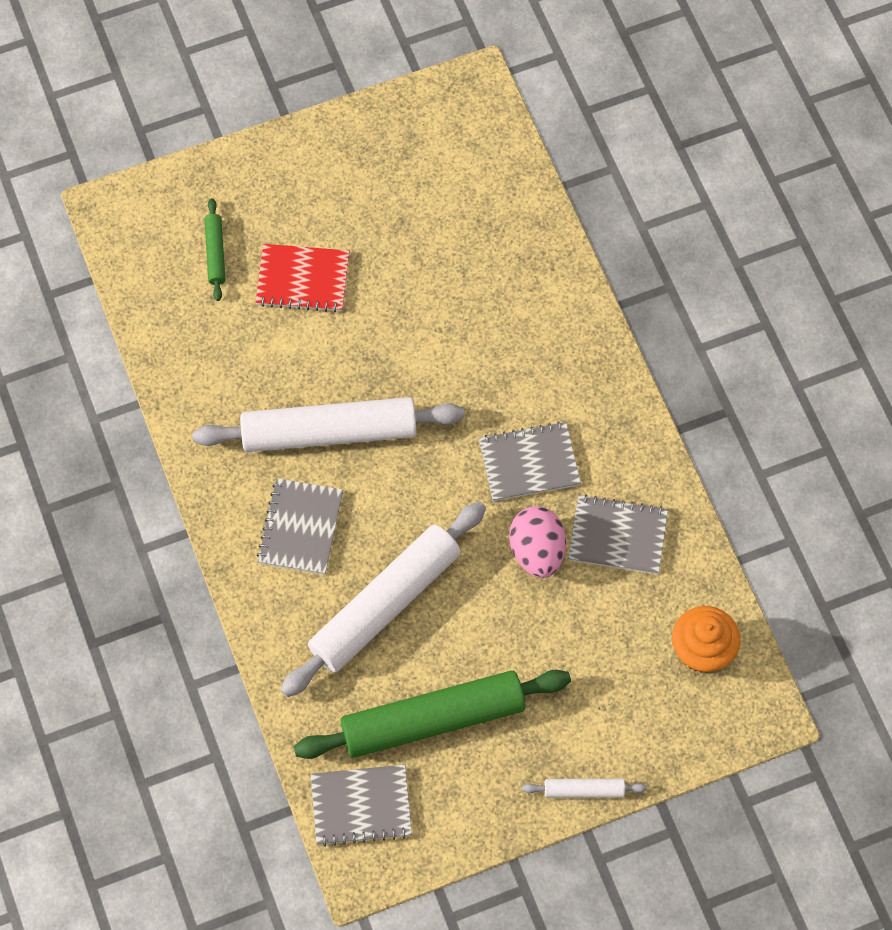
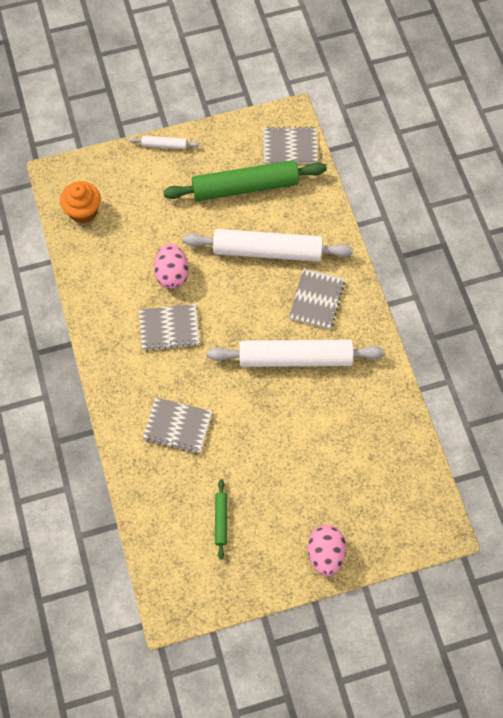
camera: 175 degrees left, 0 degrees up
green rolling pin [204,198,225,301] -> green rolling pin moved to [215,479,227,559]
red notebook [255,244,349,313] -> none
white rolling pin [281,502,486,697] -> white rolling pin turned 45 degrees clockwise [183,229,353,262]
grey notebook [568,495,668,574] -> grey notebook moved to [143,398,213,454]
none -> pink egg [308,525,346,576]

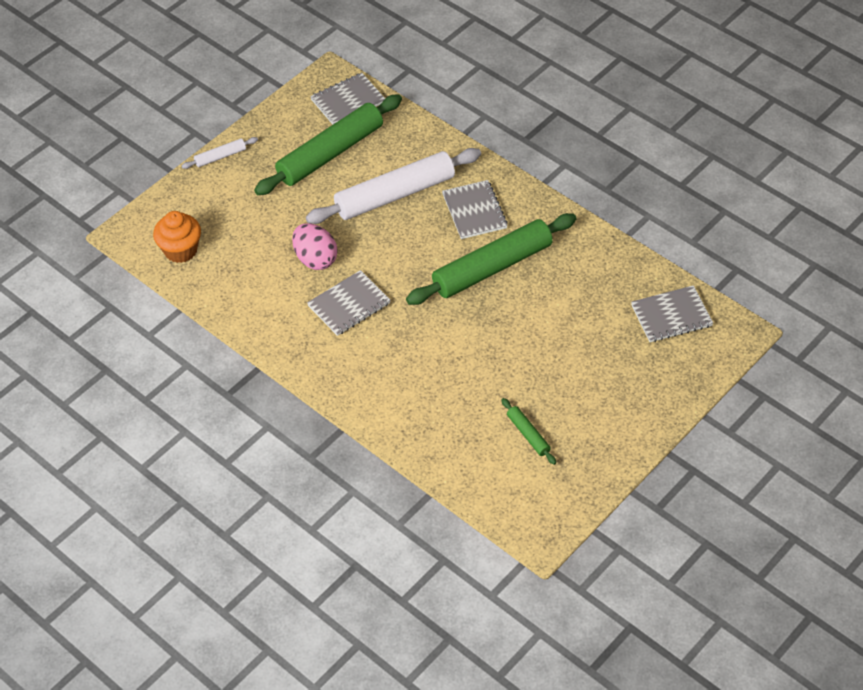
camera: 30 degrees left, 15 degrees down
grey notebook [143,398,213,454] -> grey notebook moved to [631,285,713,342]
white rolling pin [208,340,385,367] -> green rolling pin [406,213,577,305]
pink egg [308,525,346,576] -> none

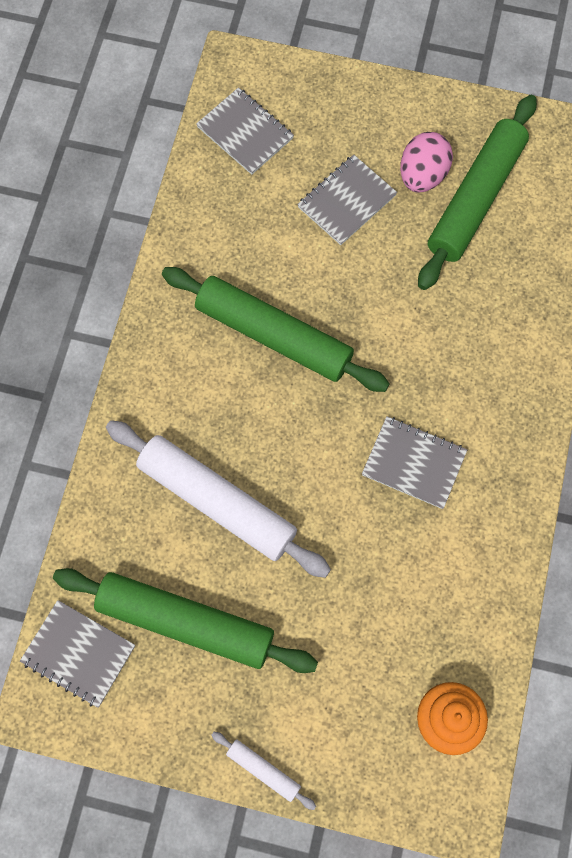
camera: 120 degrees left, 20 degrees up
pink egg [292,223,338,270] -> pink egg moved to [400,132,453,193]
grey notebook [442,180,508,239] -> grey notebook moved to [297,155,397,245]
green rolling pin [501,398,556,465] -> green rolling pin [418,95,537,290], size x2.30

